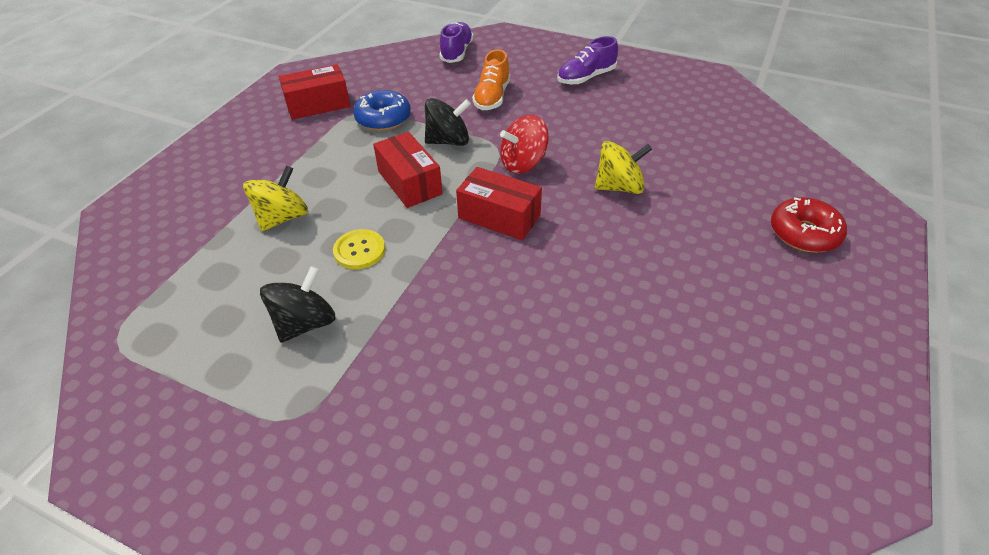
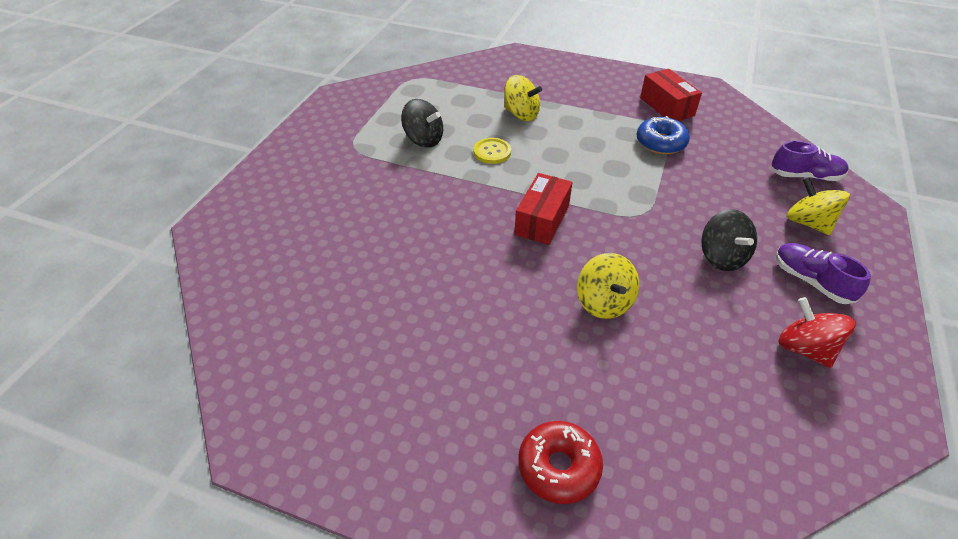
camera: 85 degrees right, 0 degrees up
red box [373,132,443,208] -> none
black spinning top [425,98,471,146] -> black spinning top moved to [702,209,757,271]
orange shoe [472,49,510,110] -> none
red spinning top [500,115,549,174] -> red spinning top moved to [778,297,856,368]
none -> yellow spinning top [787,177,850,235]

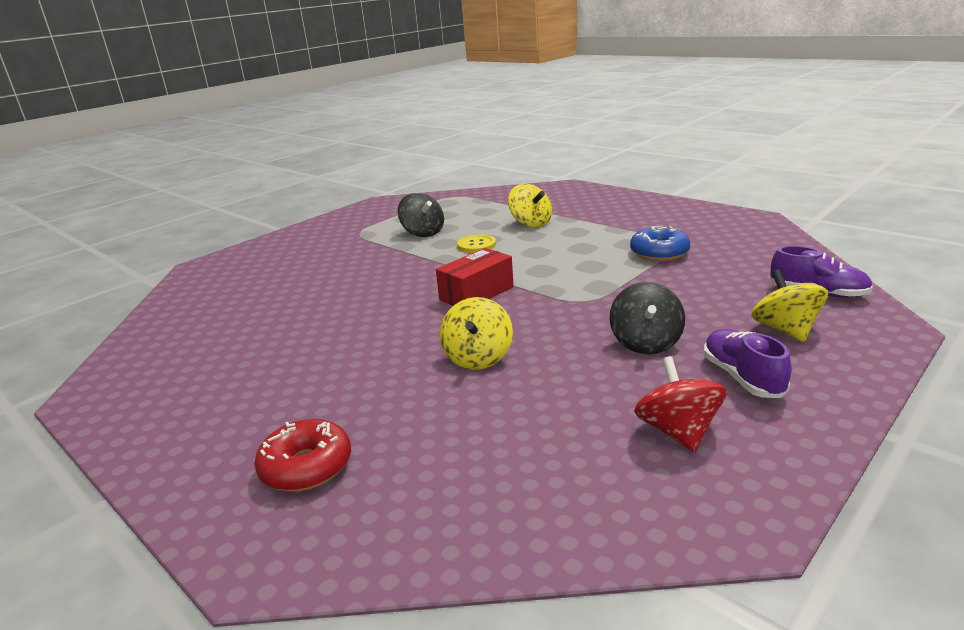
camera: 25 degrees right, 20 degrees down
red box [640,69,702,121] -> none

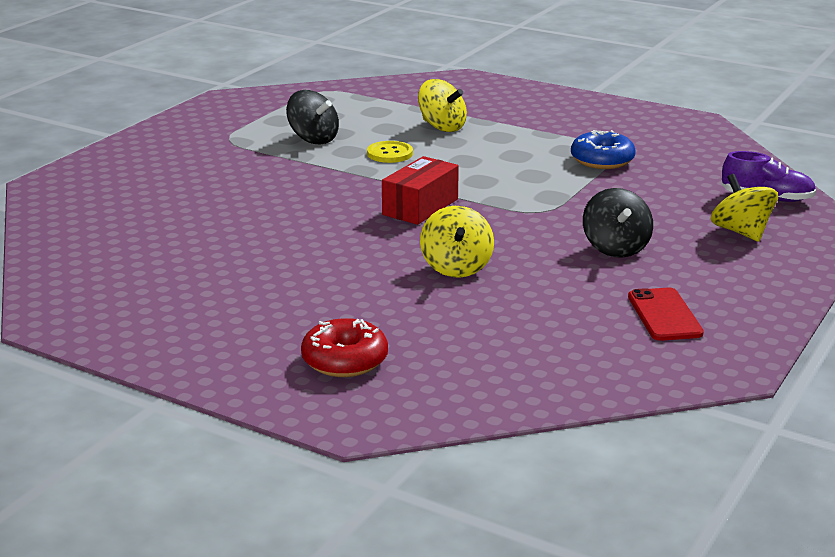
camera: 15 degrees left, 0 degrees up
red spinning top [634,356,727,452] -> red phone [628,288,704,341]
purple shoe [704,329,791,398] -> none

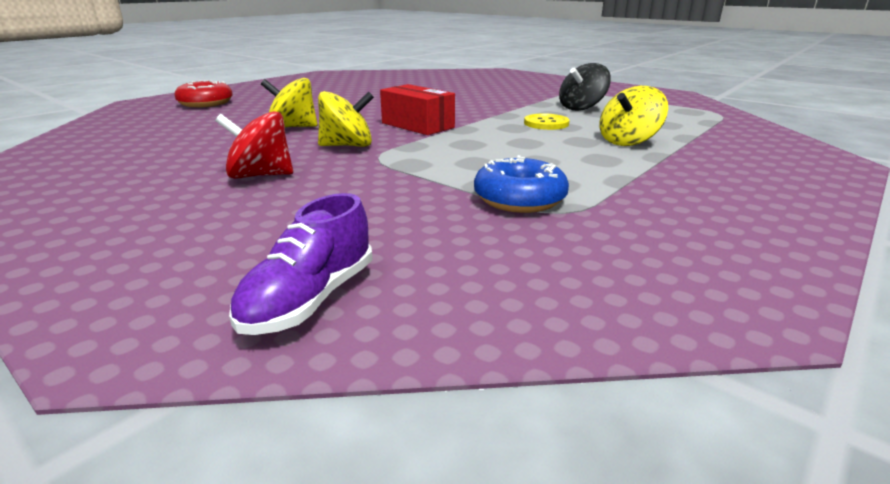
camera: 100 degrees right, 0 degrees up
black spinning top [583,188,653,258] -> red spinning top [215,111,293,179]
red phone [628,288,704,341] -> none
yellow spinning top [711,174,778,242] -> yellow spinning top moved to [318,91,374,147]

